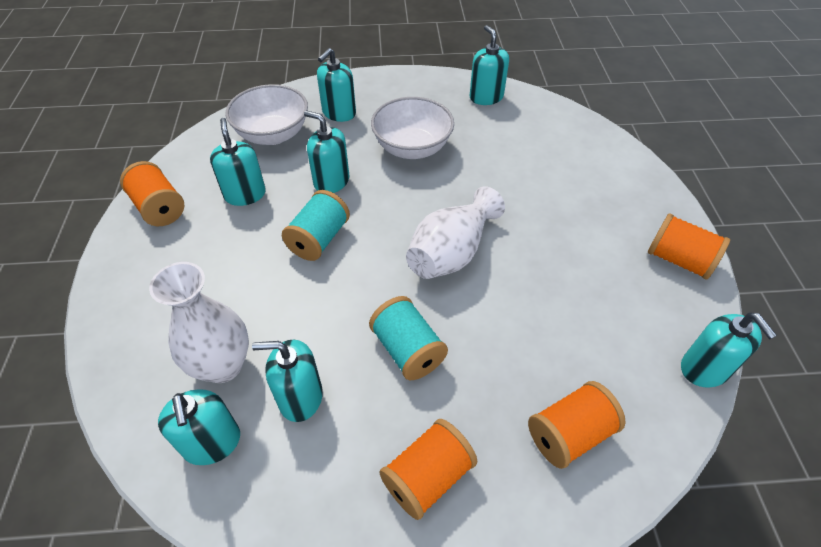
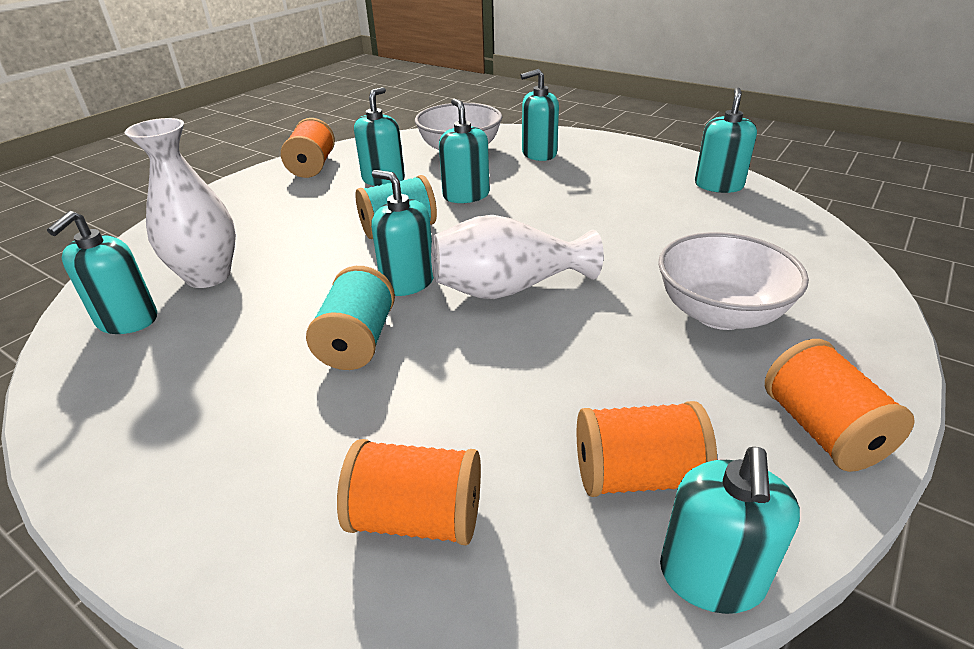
camera: 40 degrees right, 15 degrees down
turquoise soap dispenser [252,340,323,422] -> turquoise soap dispenser moved to [371,170,434,296]
white bowl [371,97,454,159] -> white bowl moved to [658,232,809,330]
orange spool [379,419,477,520] -> orange spool moved to [577,401,717,497]

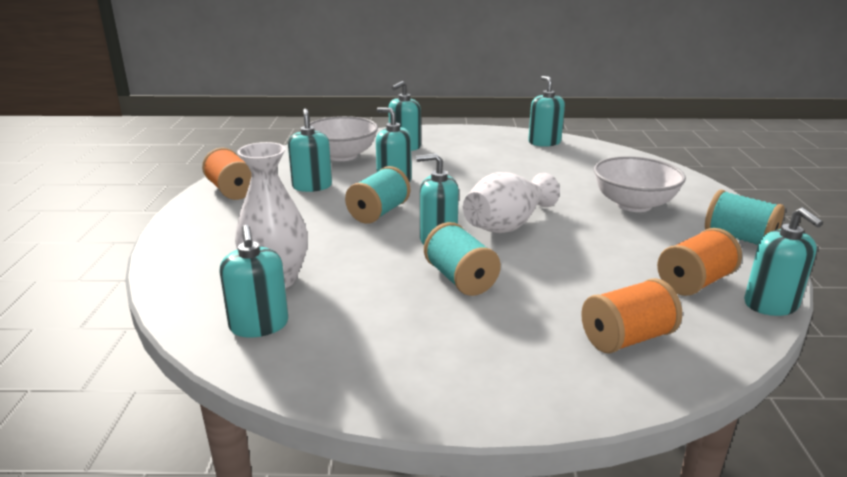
camera: 35 degrees left, 10 degrees down
orange spool [765,339,915,472] -> turquoise spool [705,190,785,245]

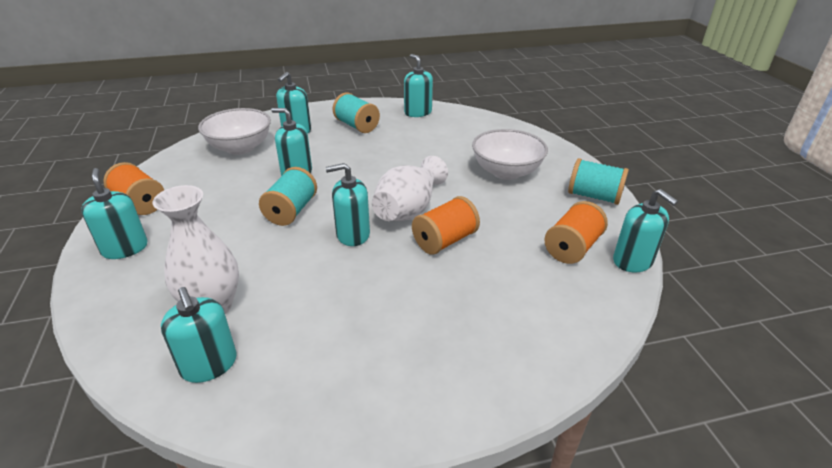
camera: 15 degrees left, 10 degrees up
turquoise soap dispenser [288,109,332,192] -> turquoise soap dispenser moved to [81,168,148,259]
turquoise spool [424,222,501,296] -> turquoise spool moved to [333,93,380,133]
orange spool [581,278,682,354] -> orange spool moved to [412,196,480,255]

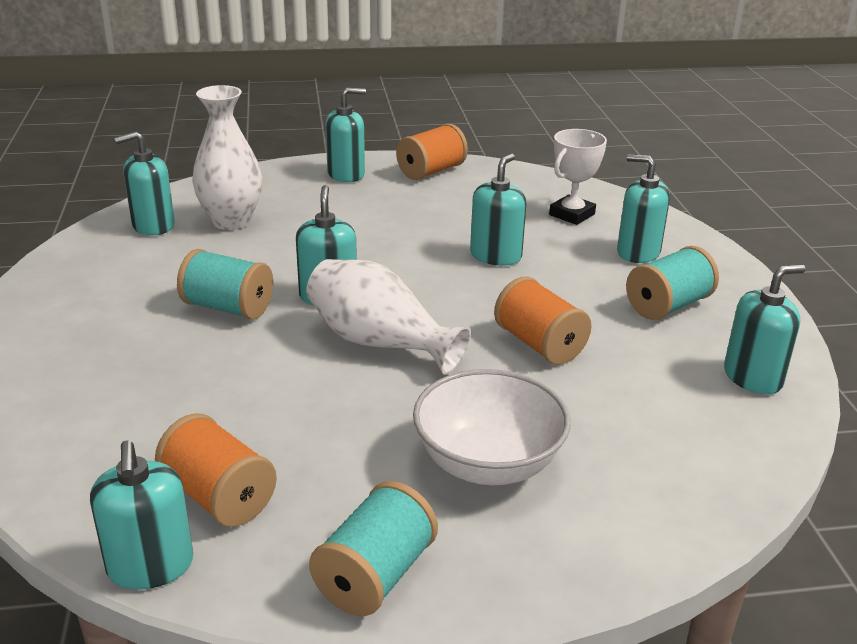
camera: 95 degrees right, 5 degrees down
white bowl [198,108,271,155] -> white trophy [549,129,607,225]
turquoise spool [259,167,317,226] -> turquoise spool moved to [177,249,273,319]
orange spool [412,196,480,255] -> orange spool moved to [494,277,592,365]
turquoise soap dispenser [613,189,678,273] -> turquoise soap dispenser turned 75 degrees counterclockwise [90,440,193,590]

